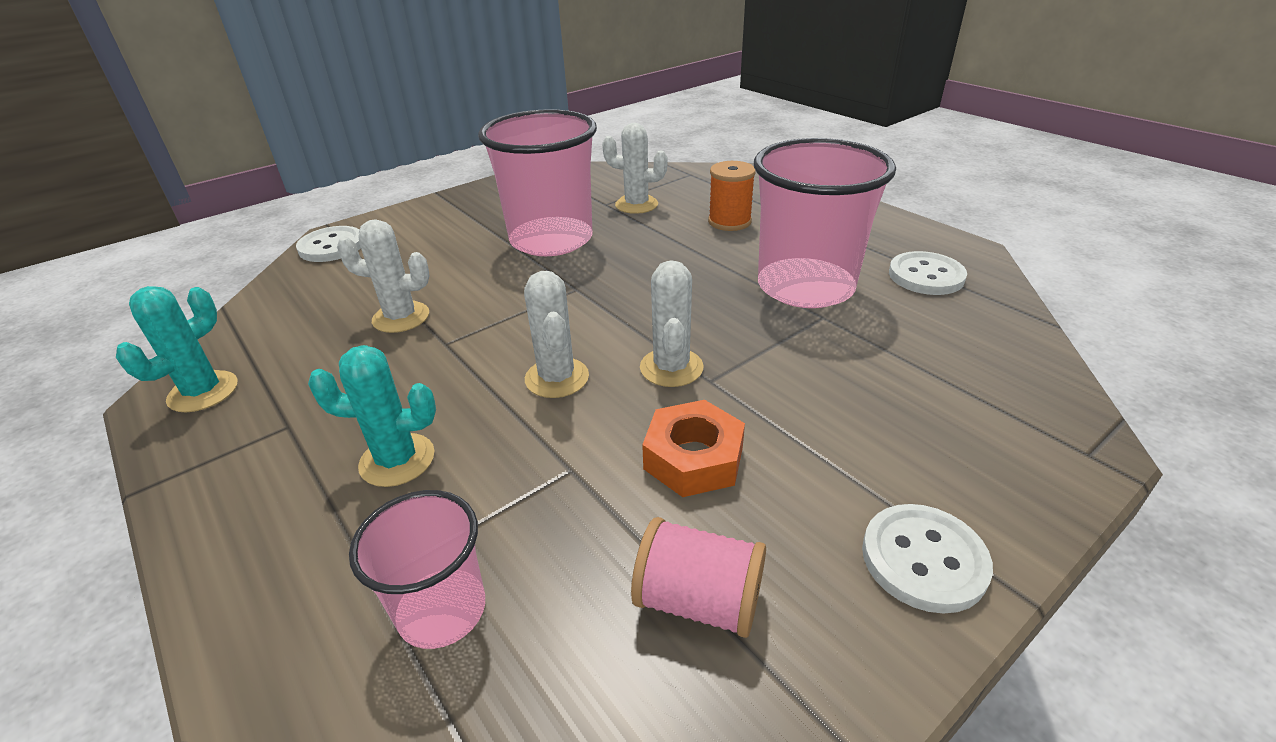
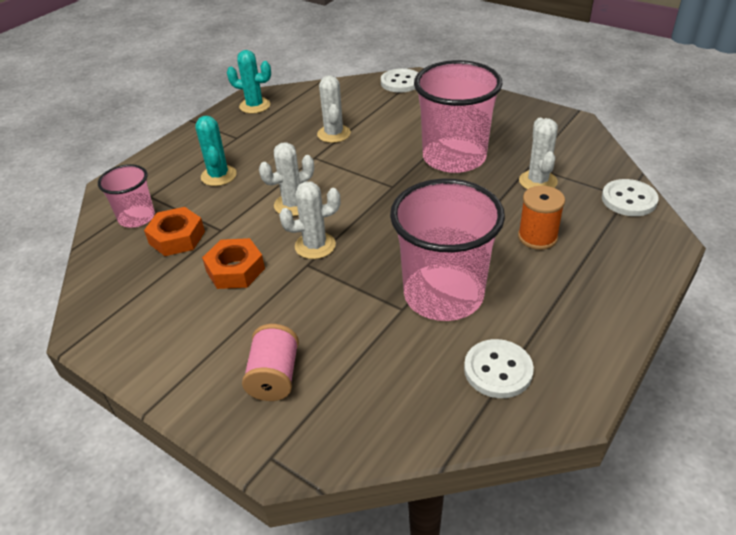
camera: 75 degrees right, 5 degrees up
pink spool [631,517,766,638] -> pink spool moved to [242,324,299,401]
white button [862,504,993,614] -> white button moved to [602,179,659,216]
none -> orange nut [144,207,205,256]

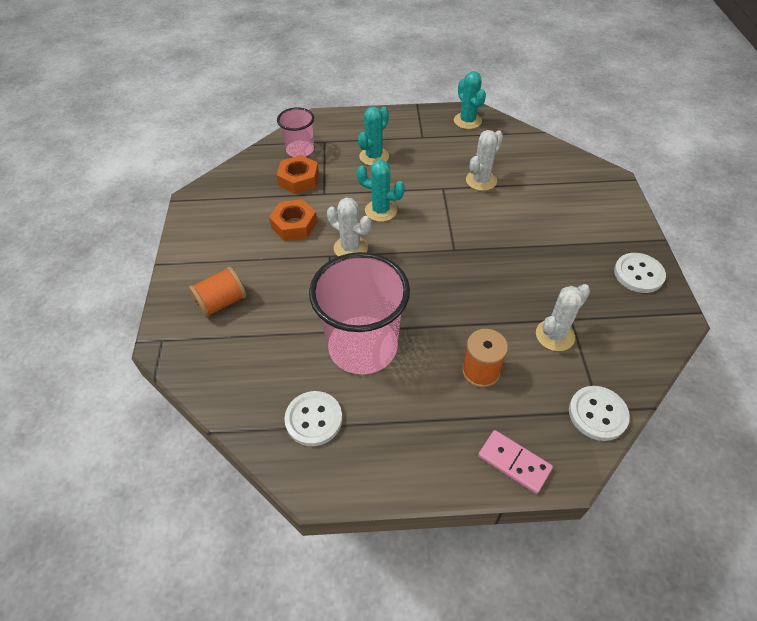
camera: 50 degrees right, 10 degrees up
pink spool [242,324,299,401] -> orange spool [189,267,246,318]
white cactus [259,142,314,216] -> turquoise cactus [357,160,405,222]
white button [381,68,418,93] -> white button moved to [614,253,666,293]
pink cup [414,60,503,173] -> none
none -> pink domino [478,430,553,494]

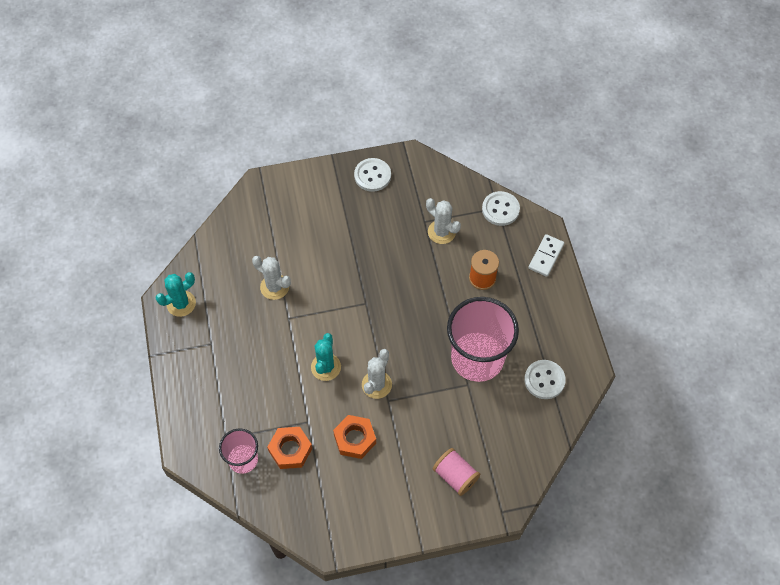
camera: 100 degrees left, 10 degrees up
orange spool [189,267,246,318] -> pink spool [433,448,480,496]
turquoise cactus [358,106,389,166] -> none
pink domino [478,430,553,494] -> white domino [528,234,564,277]

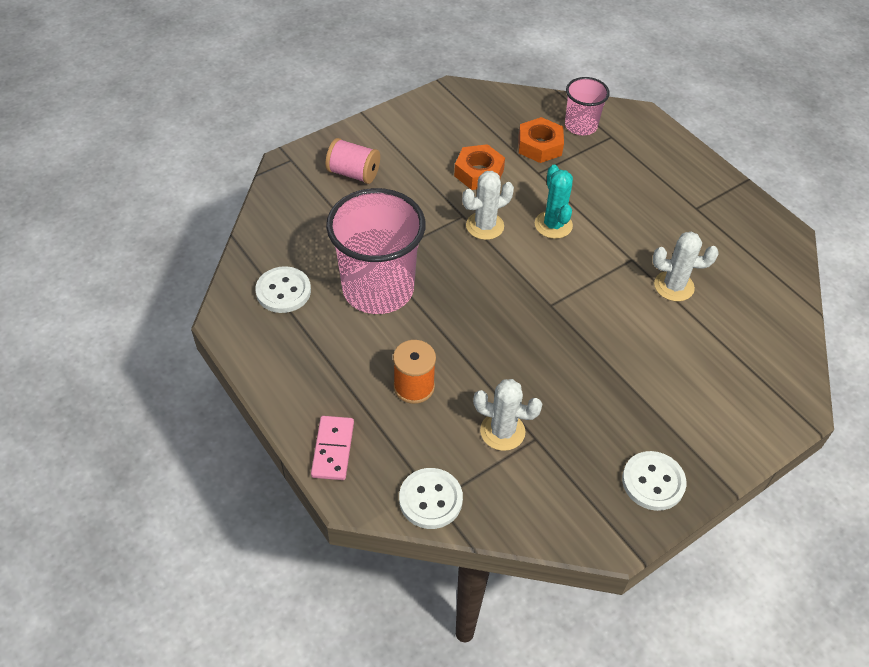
camera: 155 degrees right, 10 degrees down
turquoise cactus [155,272,196,317] -> none
white cactus [362,349,392,399] -> white cactus turned 60 degrees clockwise [462,171,514,240]
white domino [528,234,564,277] -> pink domino [311,416,354,480]

